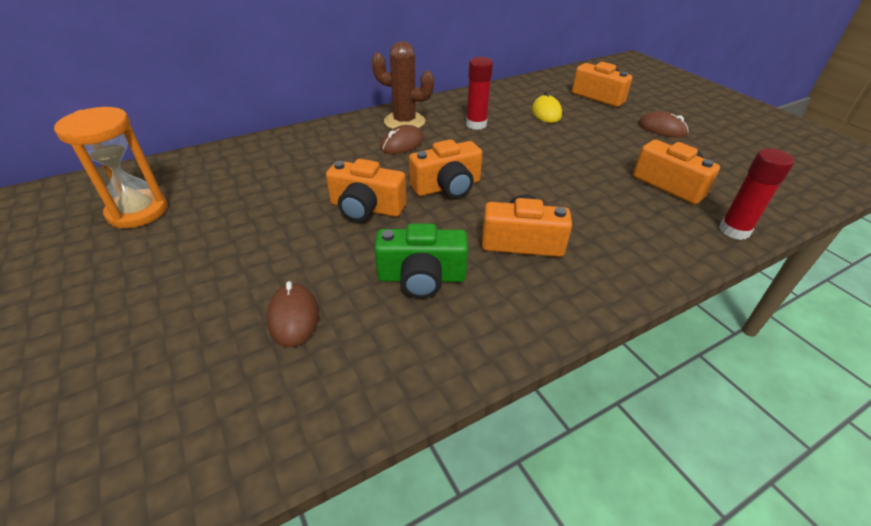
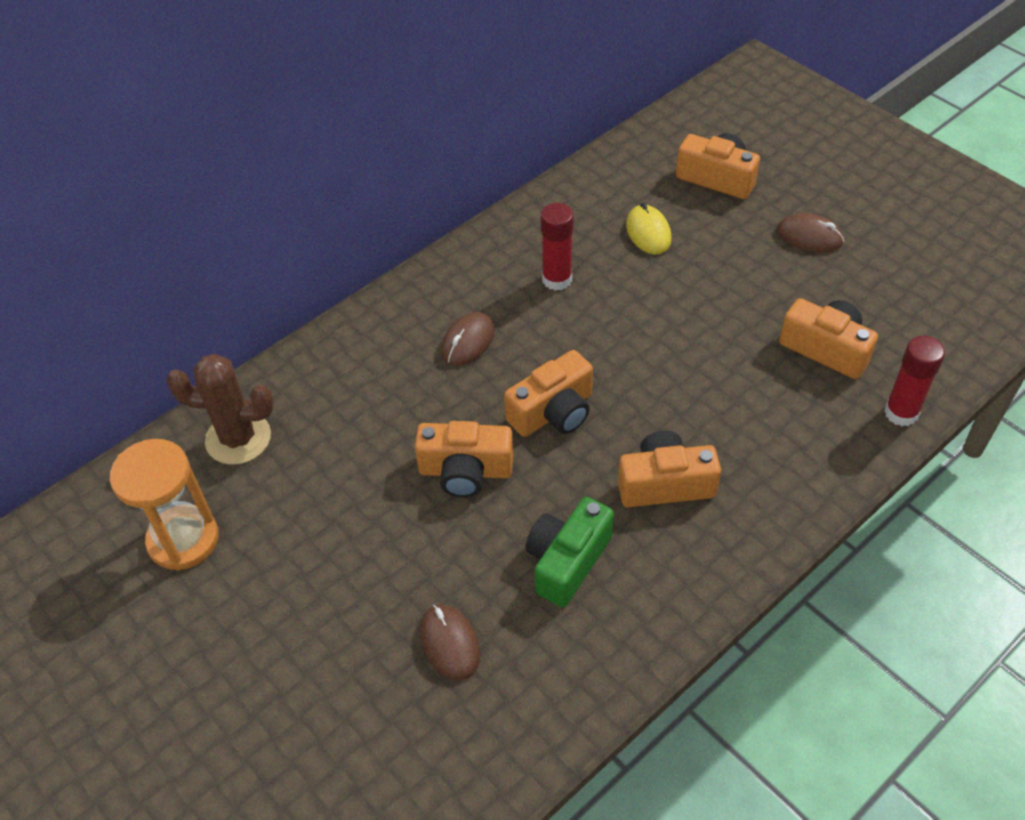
camera: 10 degrees left, 10 degrees up
brown cactus [372,41,434,129] -> brown cactus moved to [166,354,274,465]
green camera [375,223,468,298] -> green camera turned 135 degrees clockwise [525,497,614,607]

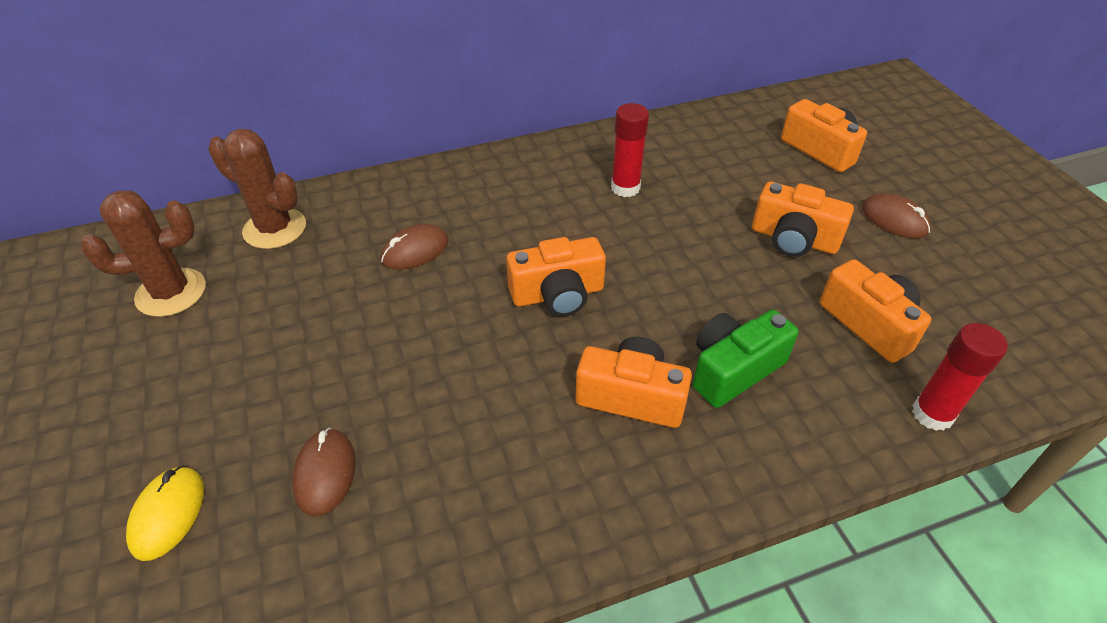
camera: 20 degrees right, 5 degrees down
orange hourglass [110,439,219,571] -> brown cactus [81,190,206,317]
orange camera [415,421,513,497] -> orange camera moved to [752,182,854,257]
brown mouse [441,312,495,366] -> brown mouse moved to [381,224,449,270]
green camera [525,497,614,607] -> green camera moved to [693,310,799,408]
yellow mouse [626,202,672,254] -> yellow mouse moved to [126,466,204,561]

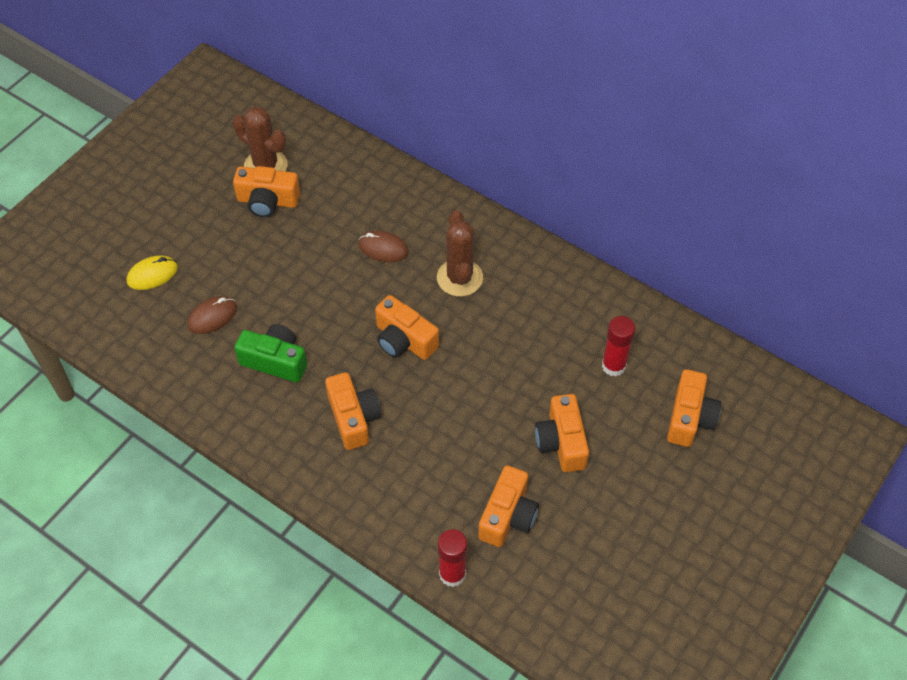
camera: 55 degrees right, 10 degrees up
brown cactus [208,129,306,249] -> brown cactus moved to [437,210,483,296]
red glue stick [611,103,649,197] -> red glue stick moved to [602,316,635,377]
green camera [693,310,799,408] -> green camera moved to [234,324,307,382]
brown mouse [862,193,931,238] -> none
none -> orange camera [233,166,300,217]

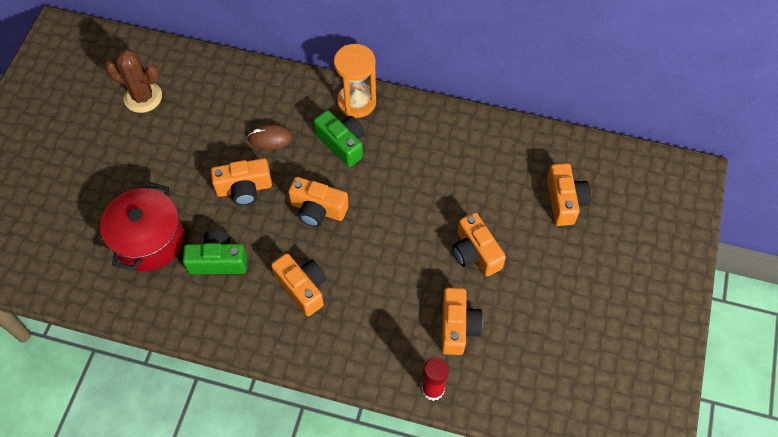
camera: 20 degrees left, 5 degrees up
yellow mouse [126,255,178,290] -> none
brown mouse [187,296,237,334] -> red pot [100,182,184,271]
orange camera [233,166,300,217] -> orange camera moved to [211,158,272,205]
brown cactus [437,210,483,296] -> green camera [314,110,364,167]
red glue stick [602,316,635,377] -> none
none -> orange hourglass [334,44,376,118]

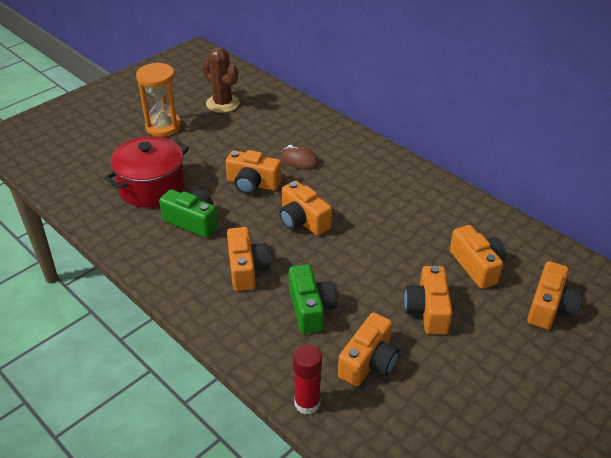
camera: 30 degrees right, 20 degrees down
green camera [314,110,364,167] -> green camera moved to [289,264,337,334]
orange hourglass [334,44,376,118] -> orange hourglass moved to [136,63,181,137]
none -> orange camera [450,225,506,289]

